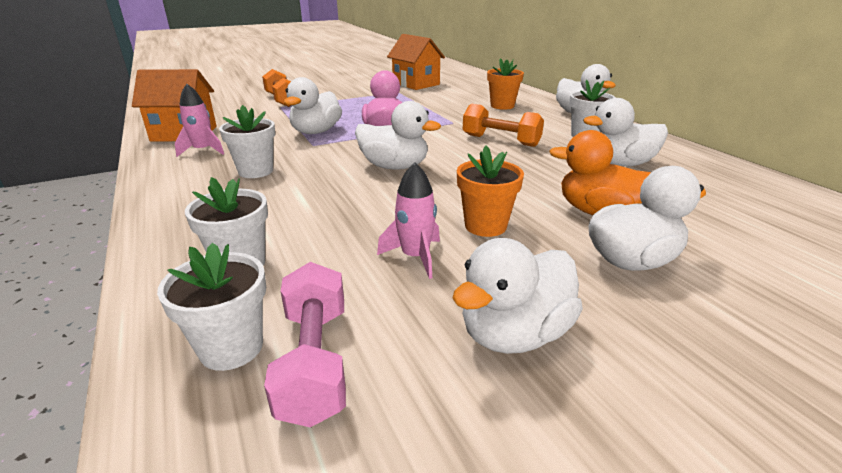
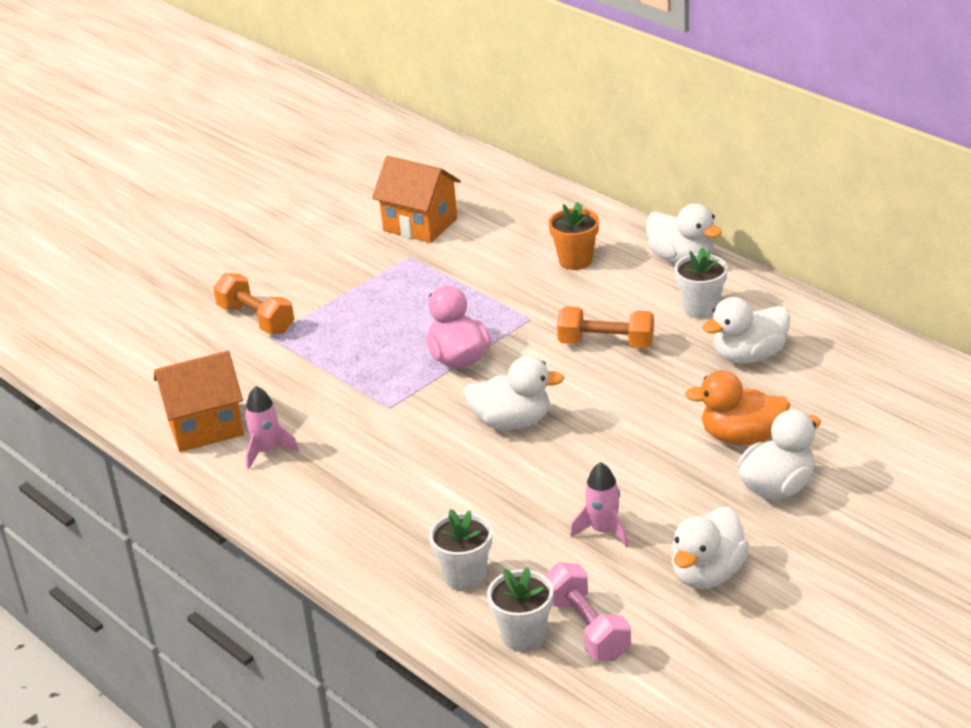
camera: 15 degrees left, 5 degrees up
white flower pot [219,105,275,178] -> none
white duck [284,77,342,134] -> none
orange flower pot [457,146,524,237] -> none

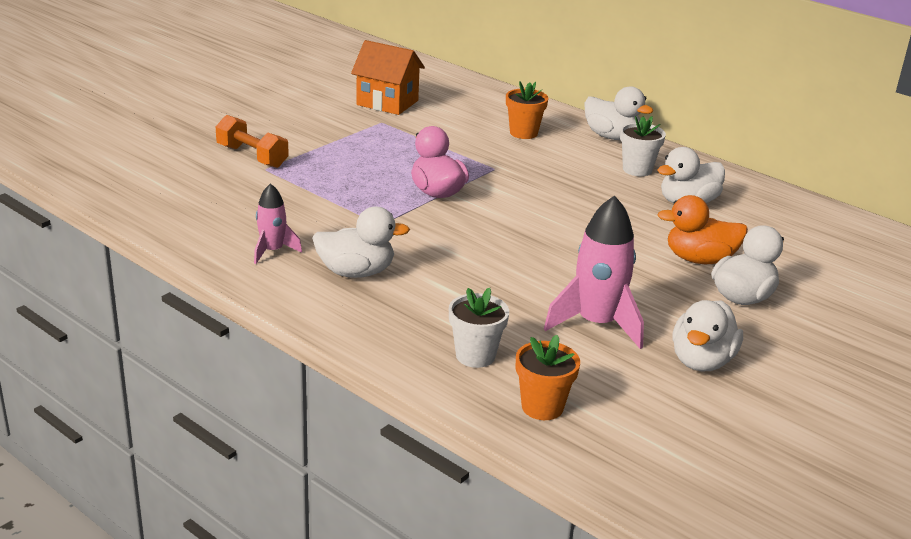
camera: 10 degrees left, 5 degrees down
orange house [154,351,244,452] -> none
white duck [464,356,564,430] -> white duck moved to [312,207,410,278]
white flower pot [487,567,553,652] -> orange flower pot [516,335,580,420]
pink dumbbell [544,562,631,661] -> none
orange dumbbell [557,306,654,349] -> none
pink rocket [570,462,628,548] -> pink rocket [544,196,644,349], size x1.76

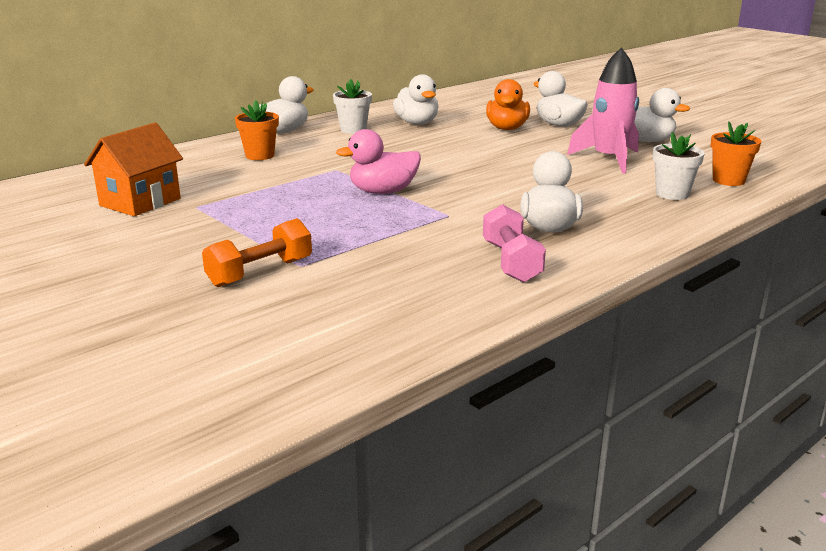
camera: 80 degrees left, 5 degrees down
pink rocket [254,183,302,264] -> pink dumbbell [483,204,546,283]

